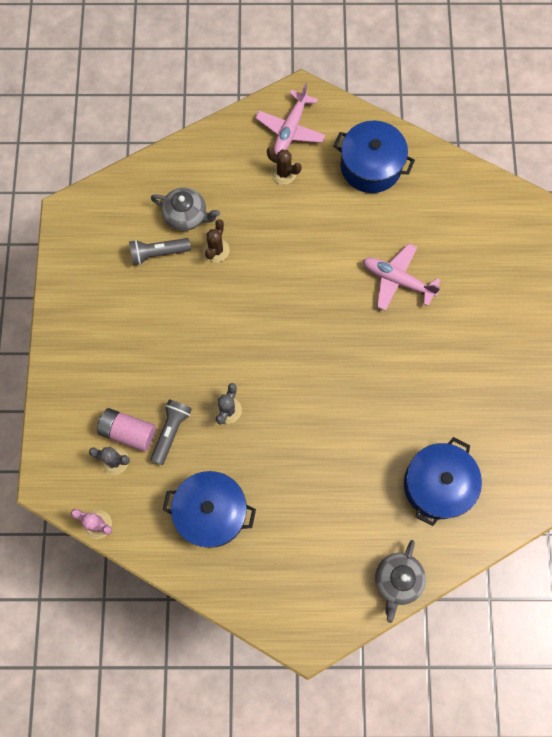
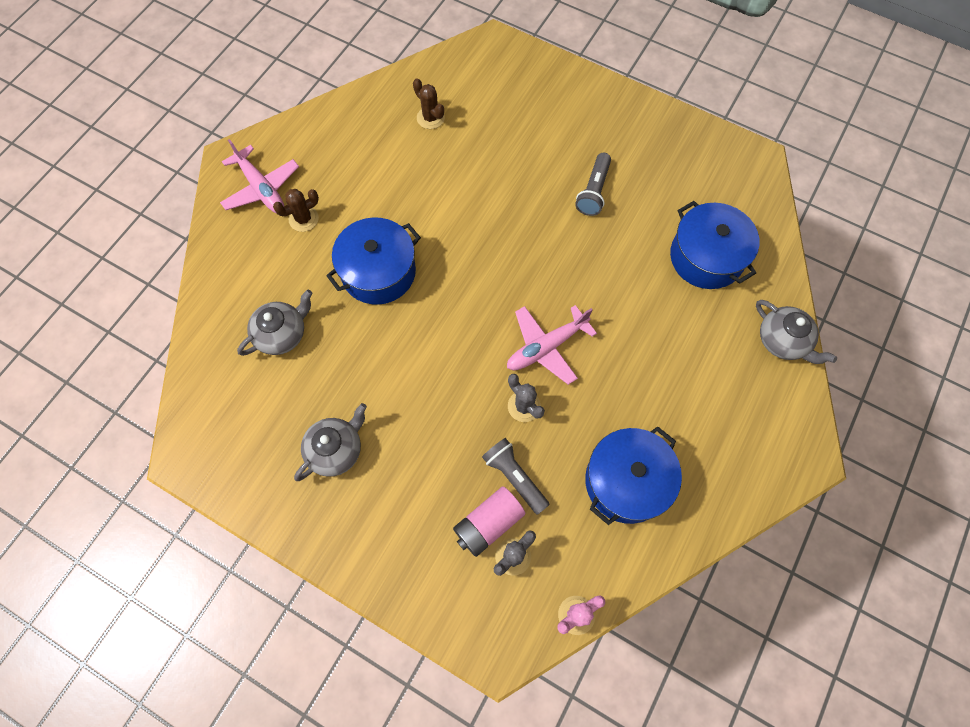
camera: 60 degrees left, 5 degrees down
grey flashlight [129,238,191,265] -> grey flashlight moved to [575,153,611,216]
brown cactus [203,219,229,262] -> brown cactus moved to [413,79,445,129]
blue pot [333,121,415,193] -> blue pot moved to [326,217,421,305]
pink plane [363,244,441,311] -> pink plane moved to [507,305,597,385]
none -> grey teapot [294,403,367,481]

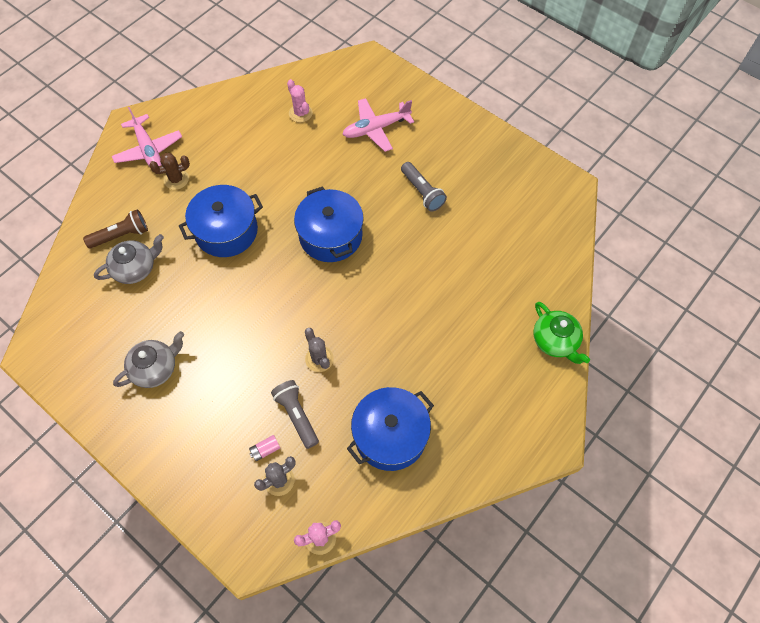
camera: 10 degrees right, 5 degrees down
brown cactus [413,79,445,129] -> pink cactus [287,79,313,122]
pink battery [453,486,526,557] -> pink battery [249,435,280,461], size x0.50
pink plane [507,305,597,385] -> pink plane moved to [342,98,414,152]
grey flashlight [575,153,611,216] -> grey flashlight turned 60 degrees counterclockwise [401,162,447,211]
blue pot [670,201,760,289] -> blue pot moved to [294,186,364,262]
grey teapot [756,300,837,364] -> green teapot [533,302,590,364]
none -> brown flashlight [83,209,148,248]

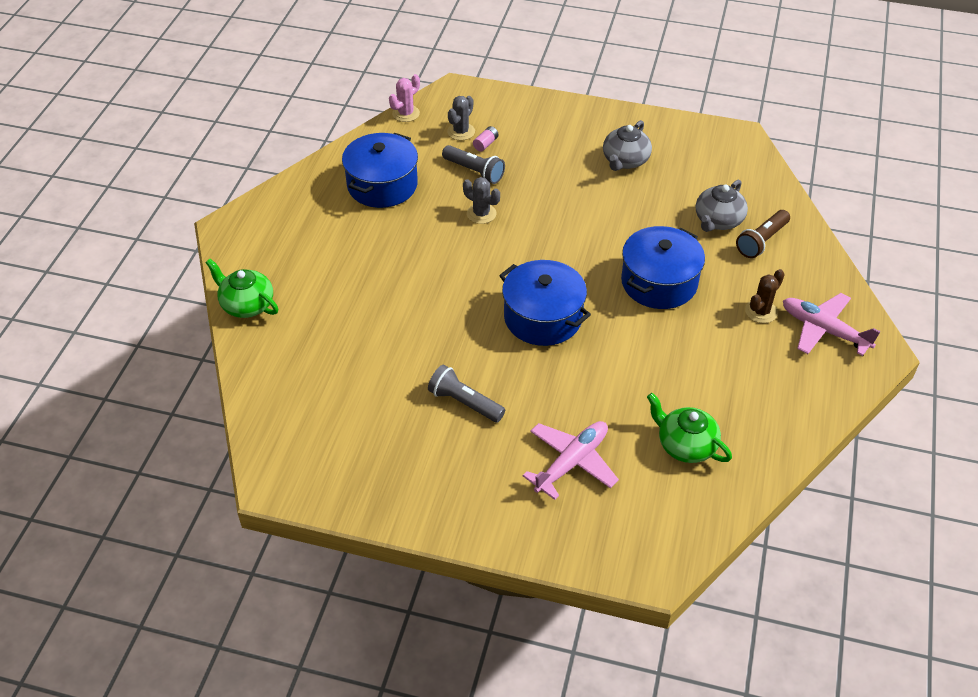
camera: 155 degrees right, 15 degrees down
pink cactus [287,79,313,122] -> green teapot [647,393,732,463]

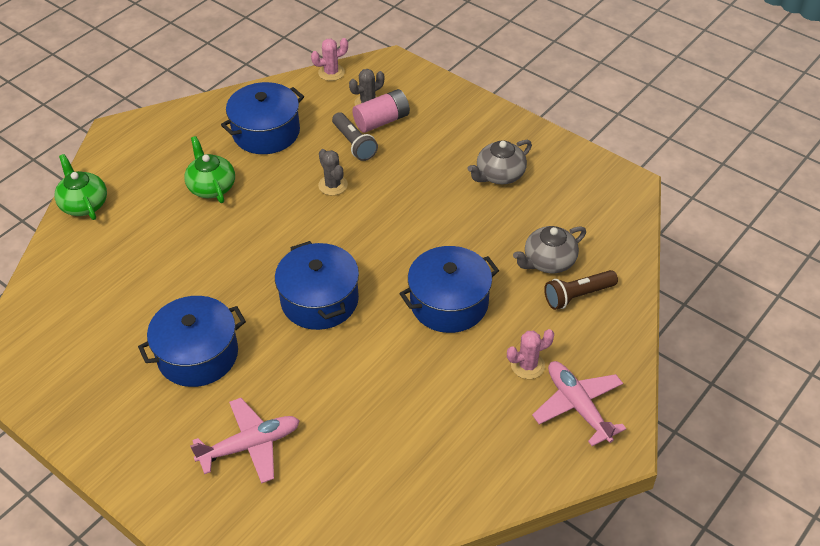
camera: 25 degrees right, 0 degrees up
grey flashlight [428,365,505,423] -> blue pot [138,296,246,387]
pink battery [473,126,499,152] -> pink battery [352,89,410,133], size x2.01
green teapot [647,393,732,463] -> green teapot moved to [184,136,235,203]
brown cactus [745,269,785,323] -> pink cactus [507,329,554,379]

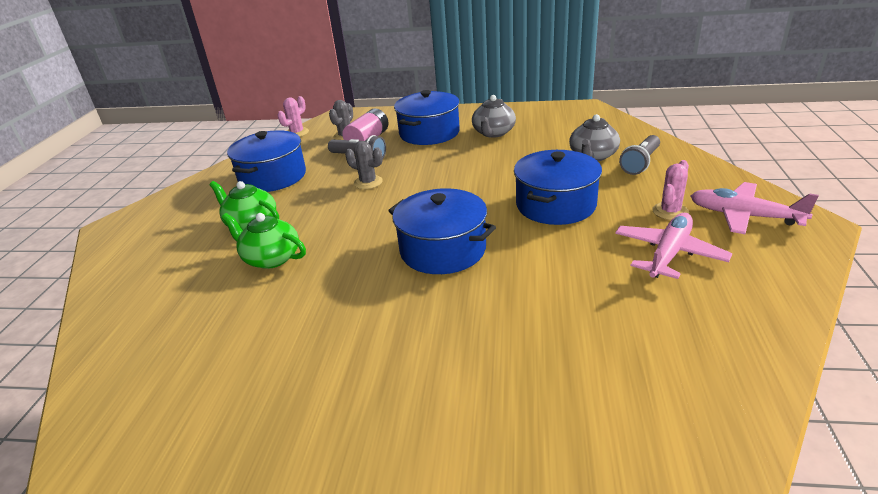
camera: 30 degrees left, 15 degrees down
green teapot [54,154,107,220] -> green teapot moved to [222,213,306,269]
blue pot [138,296,246,387] -> blue pot moved to [394,90,460,145]
pink plane [190,398,300,484] -> pink plane moved to [615,213,732,279]
brown flashlight [544,270,618,310] -> grey flashlight [619,135,660,175]

